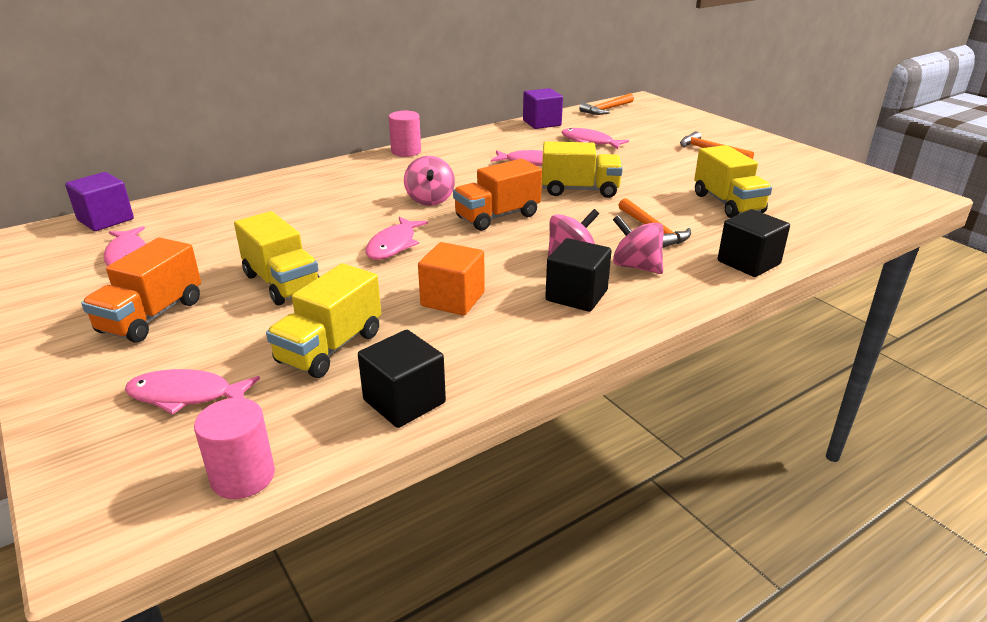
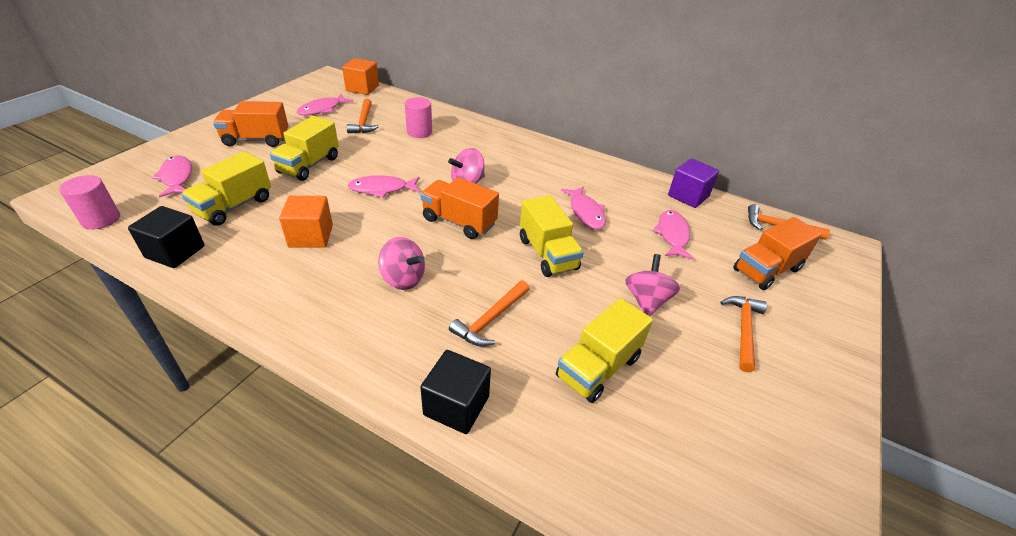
camera: 60 degrees right, 10 degrees up
purple cube [65,172,134,231] -> orange cube [342,58,379,95]
yellow truck [266,263,381,378] -> yellow truck turned 60 degrees counterclockwise [181,151,271,226]
pink cylinder [389,111,421,157] -> pink cylinder moved to [405,97,432,138]
black cube [545,238,612,312] -> none
pink spinning top [613,215,664,274] -> pink spinning top moved to [625,254,680,316]
none -> orange hammer [347,99,379,133]
none -> orange truck [733,217,822,290]

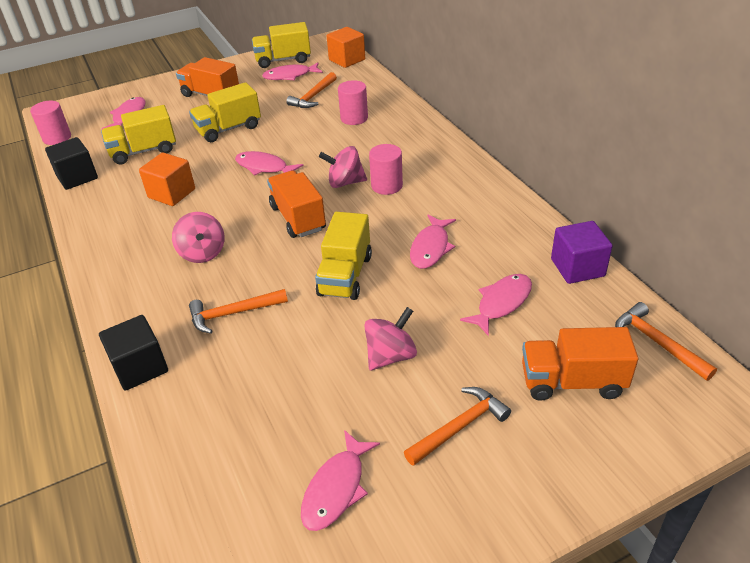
camera: 40 degrees right, 0 degrees up
yellow truck [556,298,653,403] -> yellow truck moved to [252,22,311,68]
none -> pink fish [301,430,380,531]
none -> pink cylinder [369,144,403,195]

